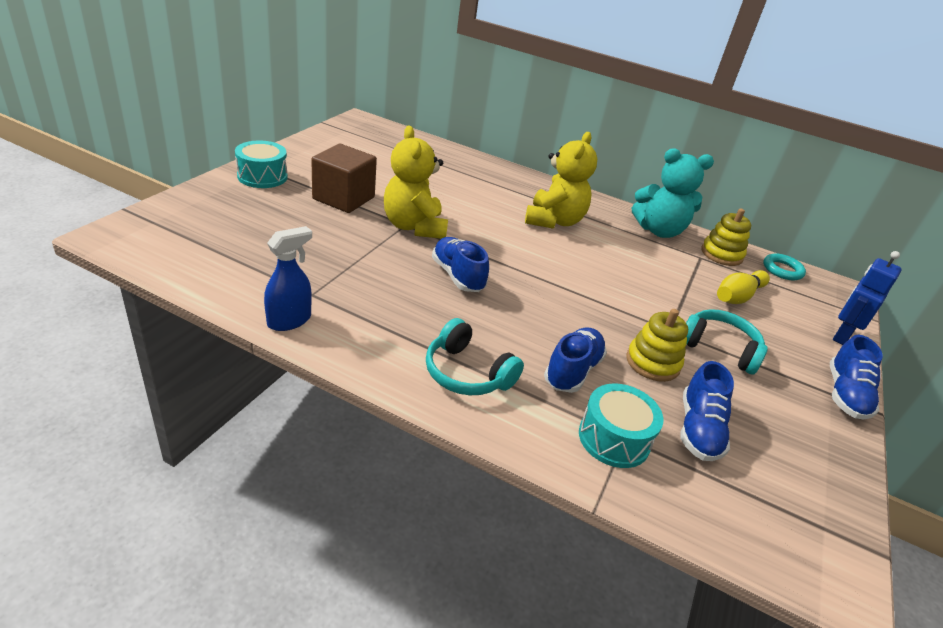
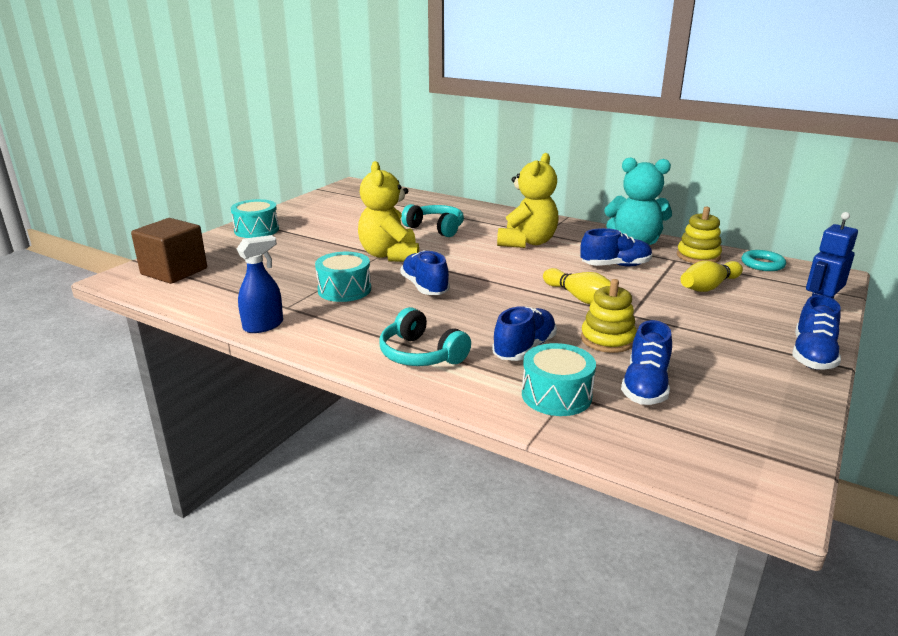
camera: 10 degrees right, 10 degrees down
brown cube [311,144,377,213] -> brown cube moved to [131,218,207,284]
turquoise headphones [686,309,768,375] -> turquoise headphones moved to [401,204,464,237]
none -> turquoise drum [315,252,371,302]
none -> yellow bowling pin [543,268,611,304]
none -> blue shoe [580,228,652,267]

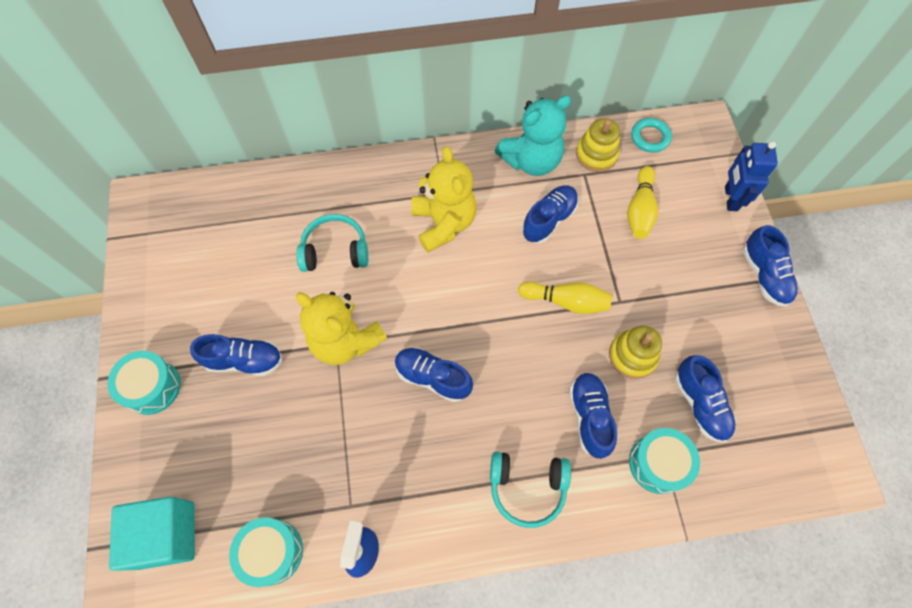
camera: 40 degrees left, 40 degrees up
brown cube [131,218,207,284] -> turquoise cube [109,497,195,571]
turquoise drum [315,252,371,302] -> turquoise drum moved to [229,517,303,587]
none -> blue shoe [190,334,282,376]

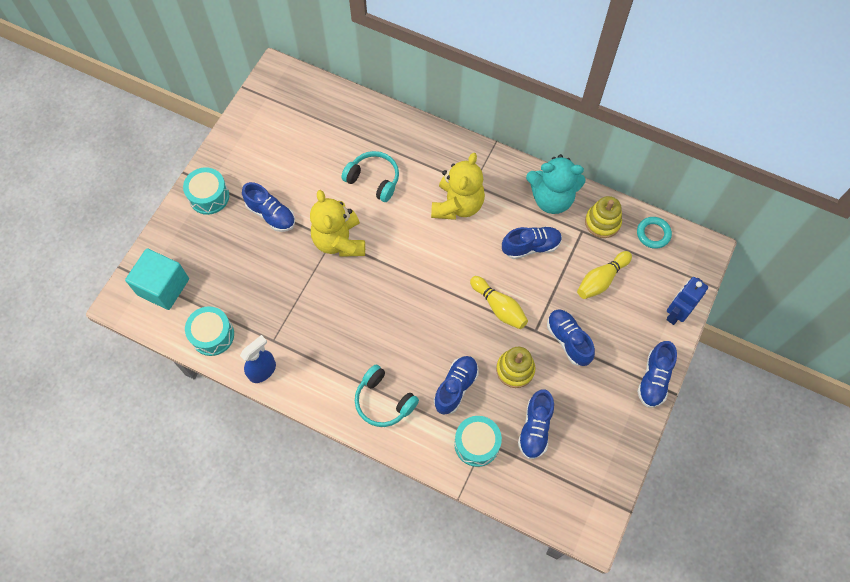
camera: 35 degrees right, 0 degrees up
blue shoe [395,347,473,402] -> blue shoe moved to [547,309,595,366]

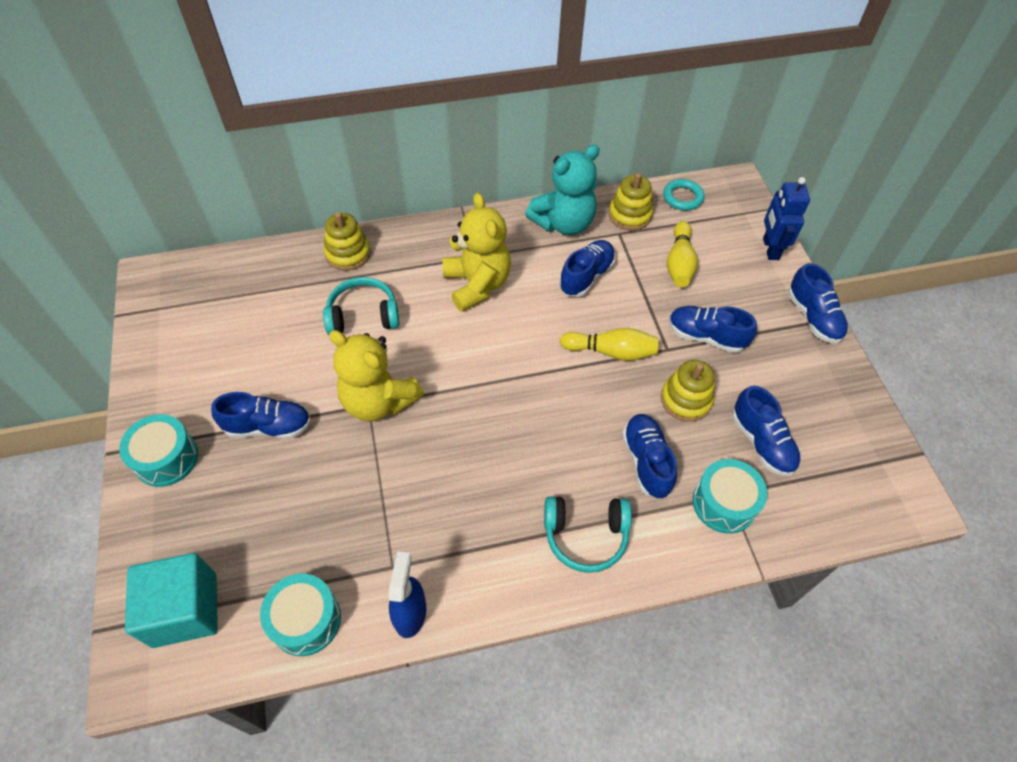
camera: 40 degrees left, 10 degrees down
none -> yellow stacking toy [324,212,371,271]

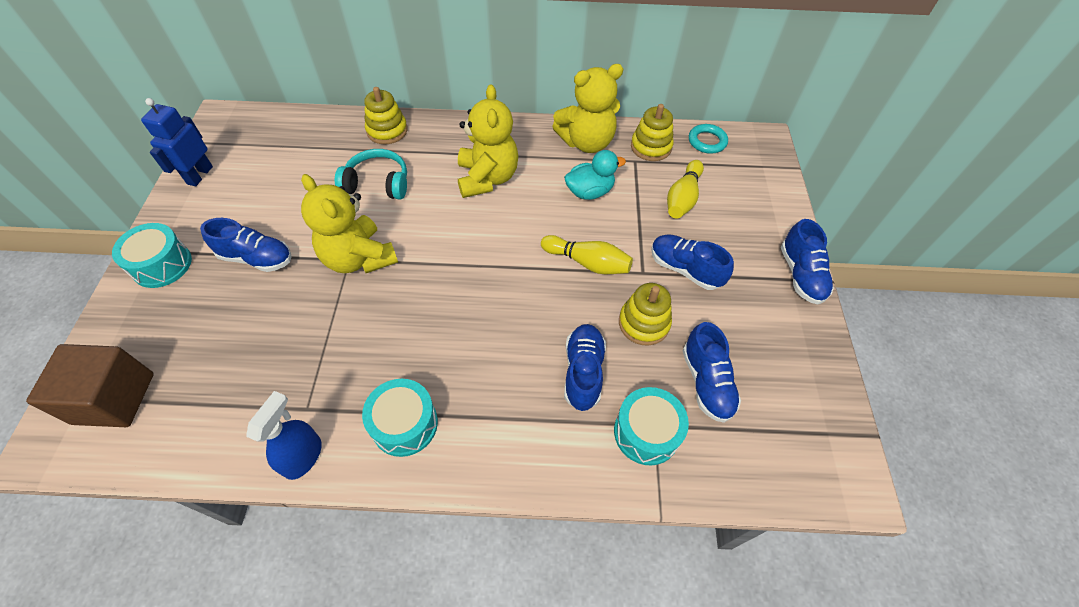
camera: 15 degrees right, 0 degrees up
turquoise cube [125,553,218,648] -> brown cube [26,344,154,427]
turquoise drum [260,574,341,656] -> turquoise drum moved to [362,379,438,457]
turquoise teddy bear [525,145,600,235] -> yellow teddy bear [552,64,623,153]
turquoise headphones [544,496,632,573] -> none
blue shoe [559,240,616,297] -> turquoise duck [564,150,626,200]
blue robot [763,177,810,260] -> blue robot moved to [141,98,213,186]

